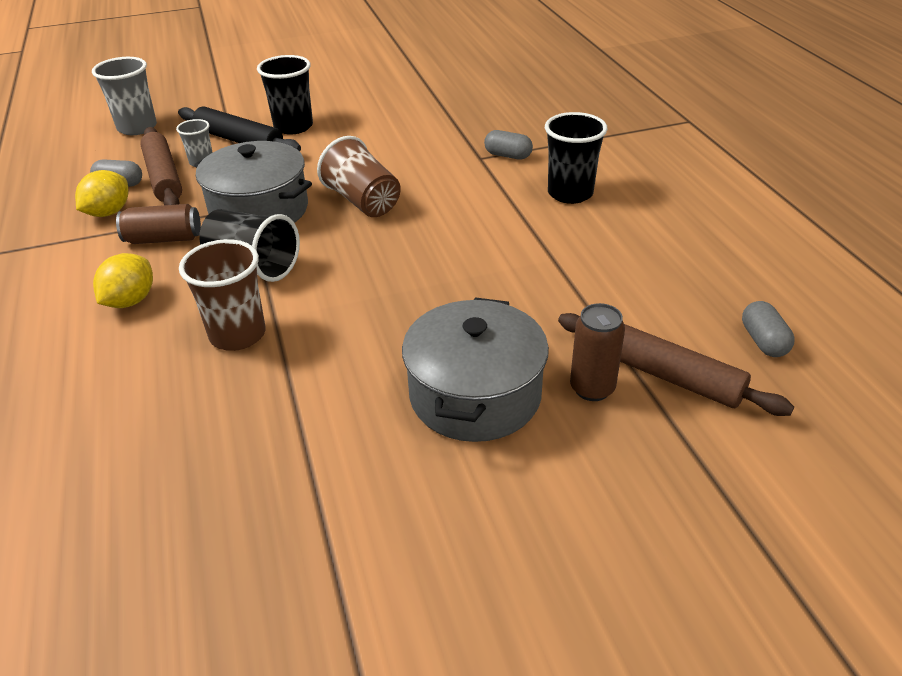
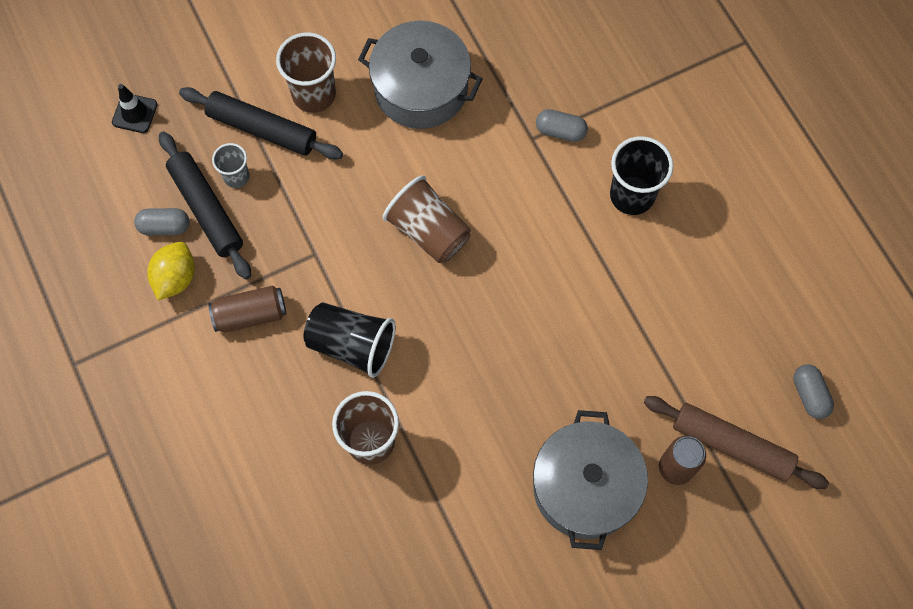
camera: 10 degrees left, 30 degrees up
grey cup [92,57,157,135] -> black traffic cone [112,84,157,133]
yellow lemon [93,253,153,308] -> none
brown rolling pin [140,127,182,205] -> black rolling pin [159,131,251,279]
grey pot [194,141,312,223] -> grey pot moved to [358,20,482,129]
black cup [257,55,313,135] -> brown cup [276,32,336,113]

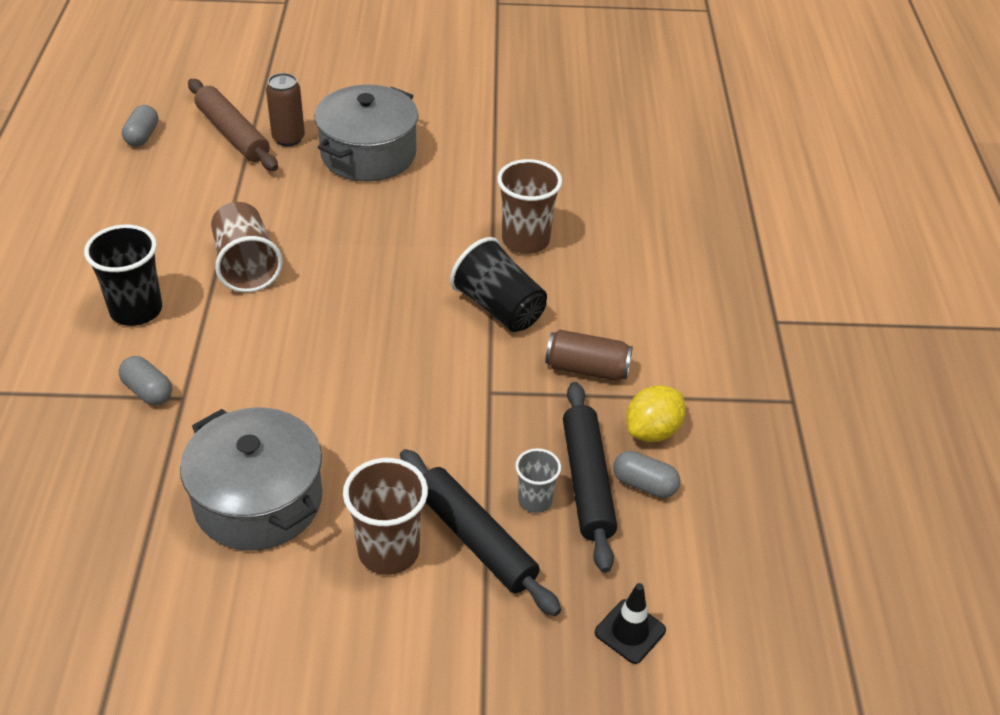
camera: 155 degrees left, 25 degrees down
brown cup [383,176,471,263] -> brown cup moved to [211,202,283,292]

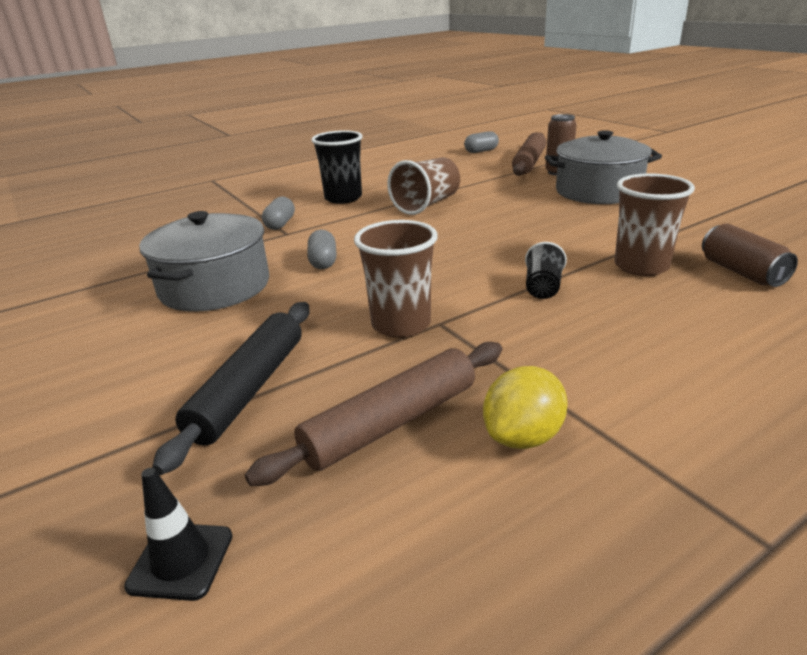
camera: 60 degrees right, 15 degrees down
brown cup [343,458,428,575] -> brown cup moved to [354,220,438,338]
black cup [450,237,547,332] -> black cup [525,242,567,299], size x0.58
grey cup [515,448,561,513] -> none
brown can [545,330,633,381] -> brown can moved to [702,224,798,287]
black rolling pin [563,382,617,573] -> brown rolling pin [245,342,502,486]
grey capsule [613,451,680,498] -> grey capsule moved to [307,230,336,269]
yellow lemon [626,385,686,442] -> yellow lemon turned 60 degrees counterclockwise [483,366,568,449]

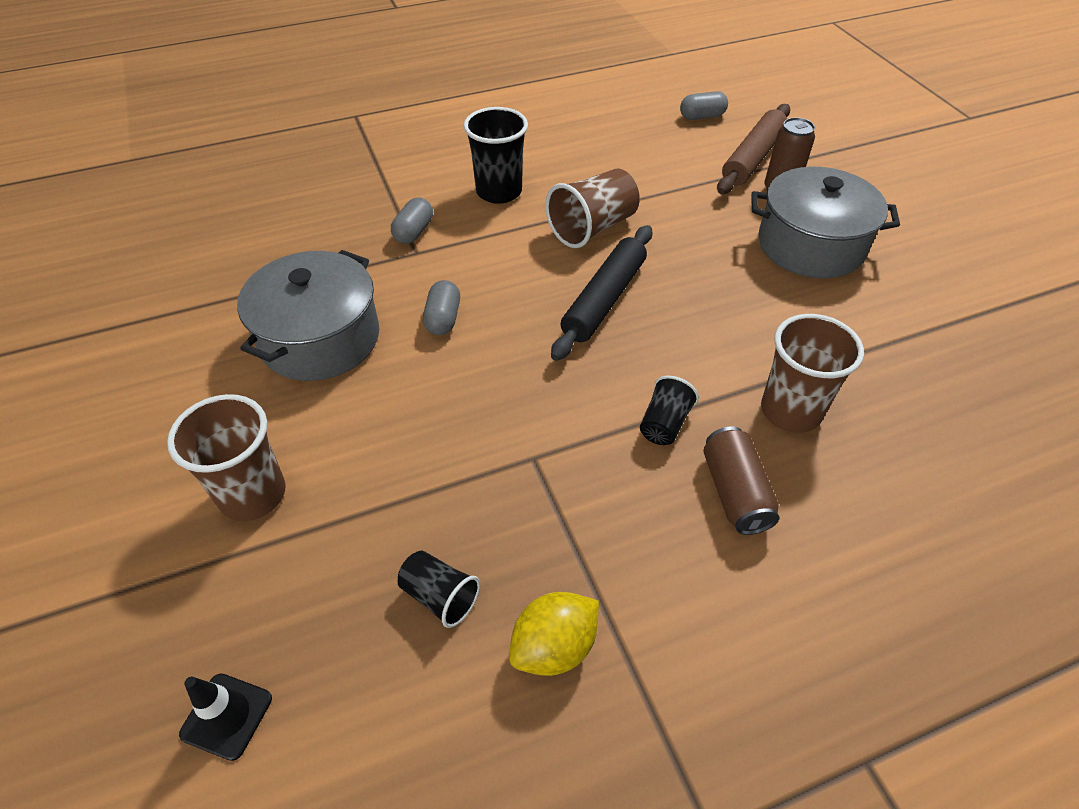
camera: 10 degrees right, 20 degrees up
black rolling pin [152,302,310,475] -> black rolling pin moved to [551,225,652,361]
brown rolling pin [245,342,502,486] -> black cup [398,551,480,628]
brown cup [354,220,438,338] -> brown cup moved to [167,394,286,521]
brown can [702,224,798,287] -> brown can moved to [703,426,779,535]

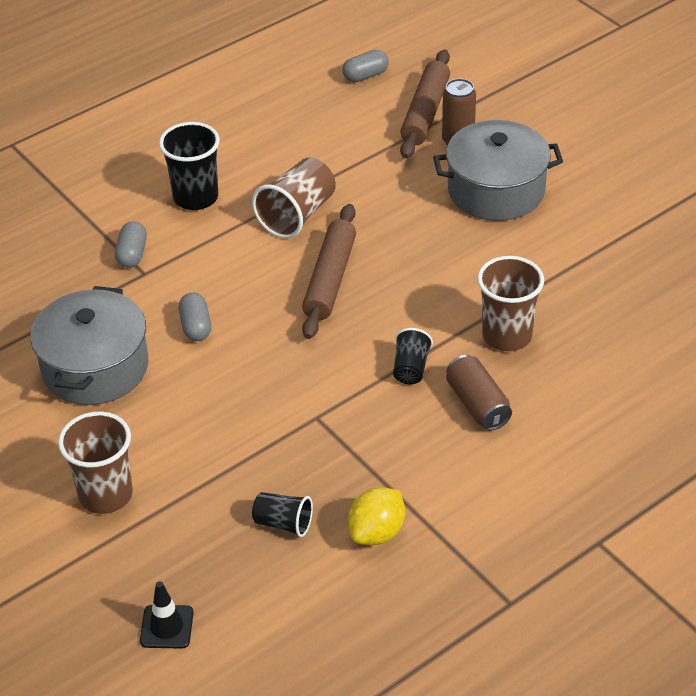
camera: 15 degrees left, 5 degrees down
black rolling pin [551,225,652,361] -> brown rolling pin [302,204,356,339]

